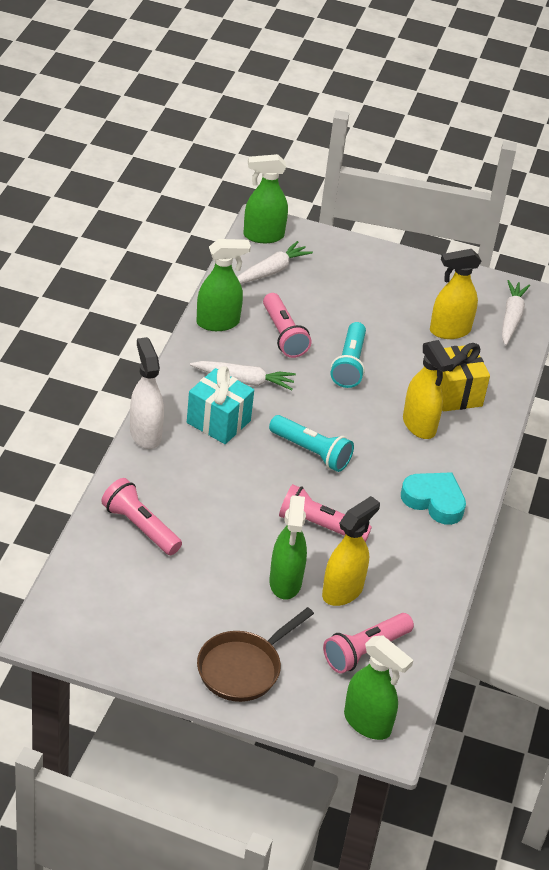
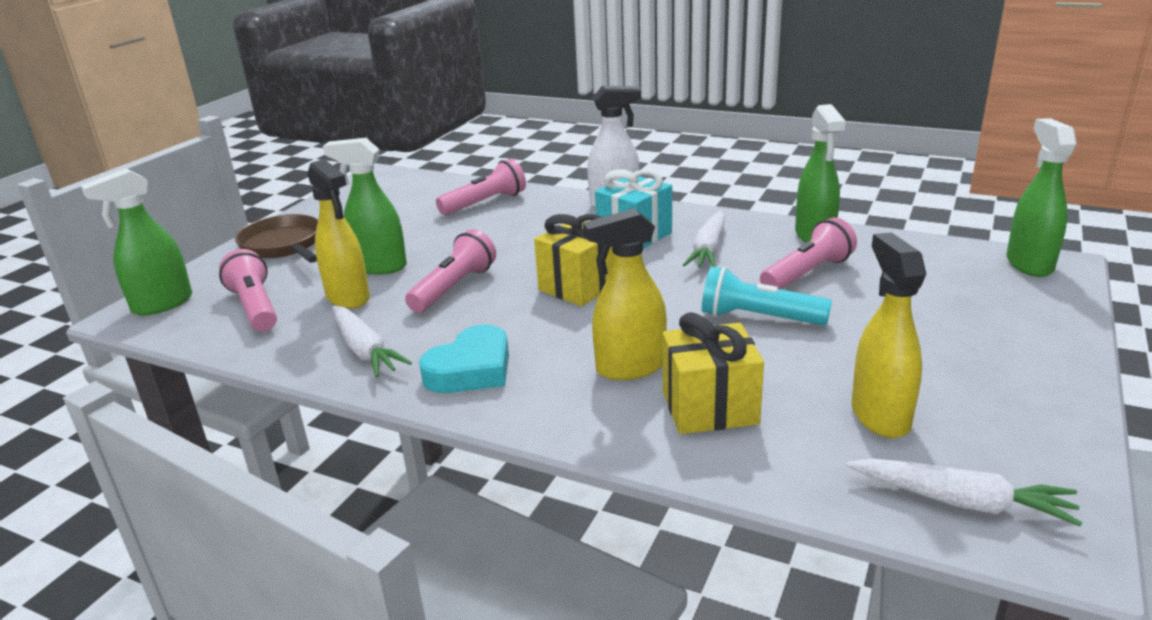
camera: 105 degrees right, 15 degrees down
white carrot [237,241,313,284] -> white carrot moved to [332,306,412,378]
pink flashlight [263,293,312,358] -> pink flashlight turned 150 degrees clockwise [760,217,857,289]
turquoise flashlight [269,415,354,472] -> yellow gift [534,214,614,306]

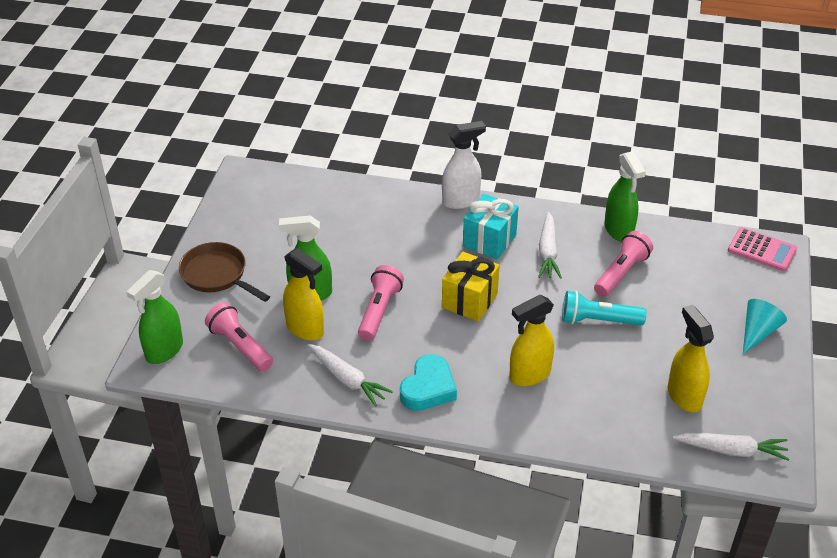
camera: 15 degrees left, 15 degrees up
pink flashlight [436,159,526,215] -> none
yellow gift [663,312,764,434] -> none
green spray bottle [1006,118,1077,277] -> pink calculator [728,227,797,271]
none -> turquoise cone [743,299,787,354]

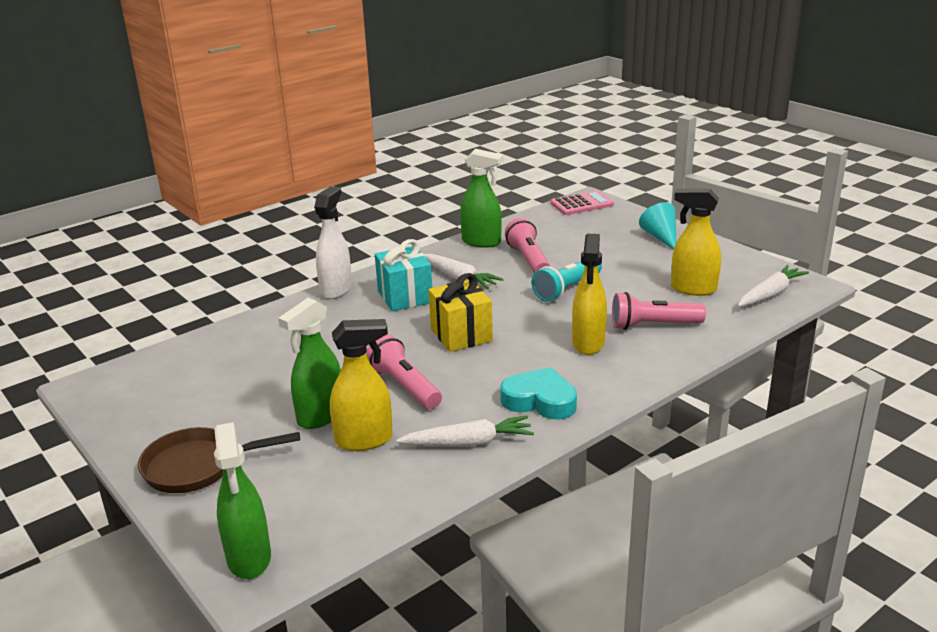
camera: 50 degrees left, 15 degrees down
pink flashlight [205,302,273,372] -> pink flashlight moved to [612,292,706,330]
turquoise heart [400,354,457,411] -> turquoise heart turned 45 degrees counterclockwise [500,367,577,420]

